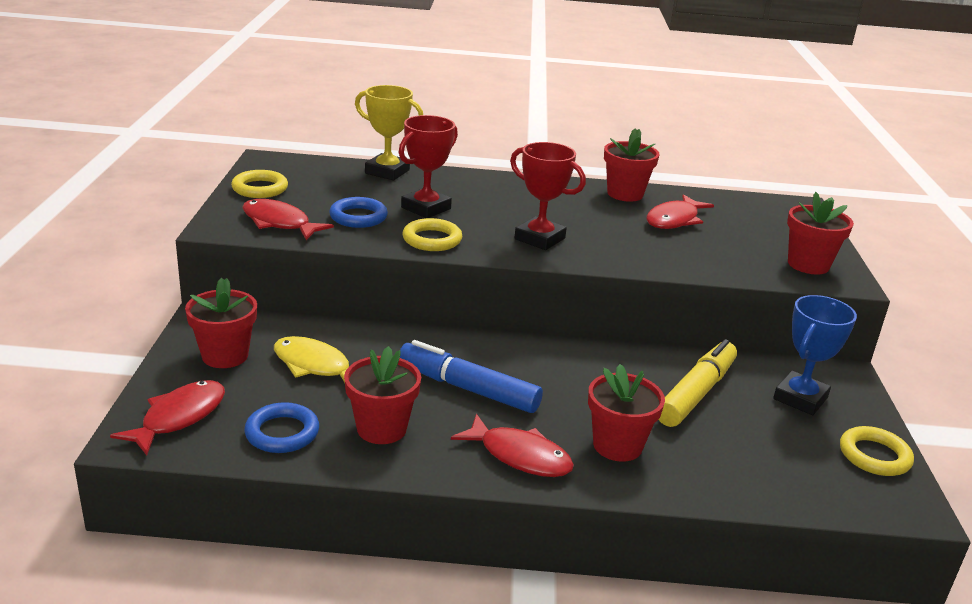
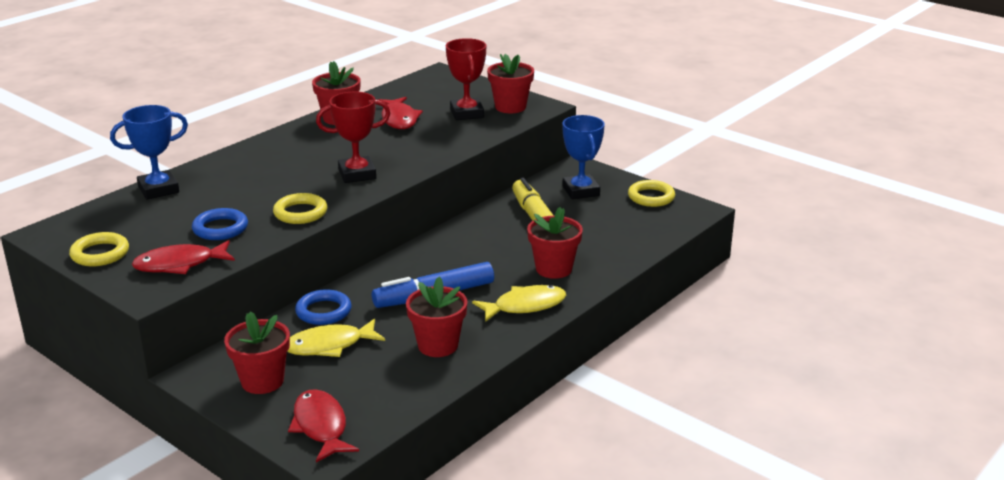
camera: 50 degrees left, 0 degrees up
blue ring [244,402,319,453] -> blue ring moved to [295,289,352,325]
yellow trophy [355,85,423,180] -> blue trophy [110,105,188,200]
red trophy [399,115,458,218] -> red trophy moved to [446,38,486,120]
red fish [451,414,574,477] -> yellow fish [472,285,566,322]

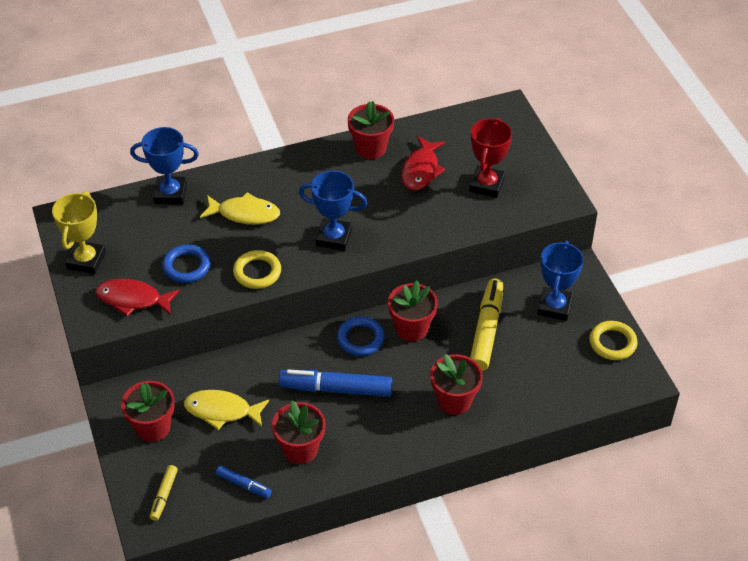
camera: 30 degrees right, 20 degrees up
yellow ring [69,232,129,266] -> yellow trophy [52,191,106,274]
red fish [288,389,359,462] -> yellow marker [150,465,178,521]
blue ring [295,289,352,325] -> blue ring moved to [337,317,385,356]
red trophy [316,92,391,183] -> blue trophy [299,171,367,251]
yellow fish [472,285,566,322] -> yellow fish moved to [200,192,280,224]
red flower pot [487,54,534,113] -> red flower pot moved to [388,280,438,342]
none -> blue marker [216,466,272,498]

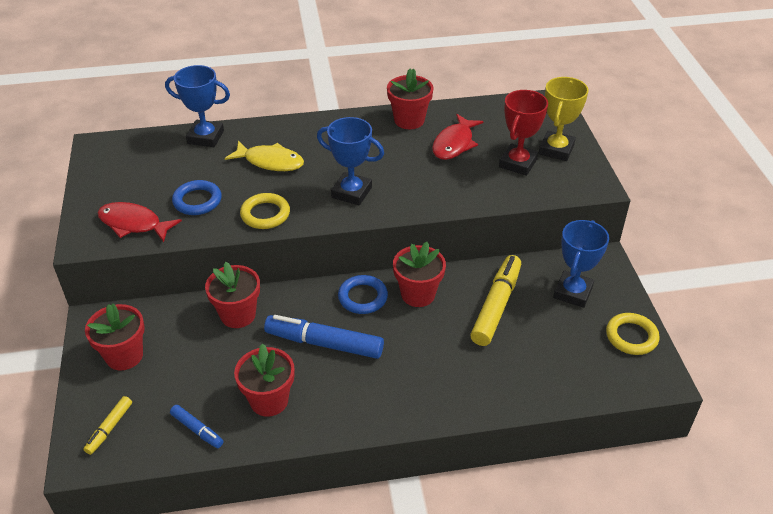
camera: 10 degrees right, 5 degrees down
yellow trophy [52,191,106,274] -> yellow trophy moved to [539,77,589,161]
yellow fish [184,390,269,430] -> none
red flower pot [430,354,483,415] -> red flower pot moved to [205,262,260,328]

